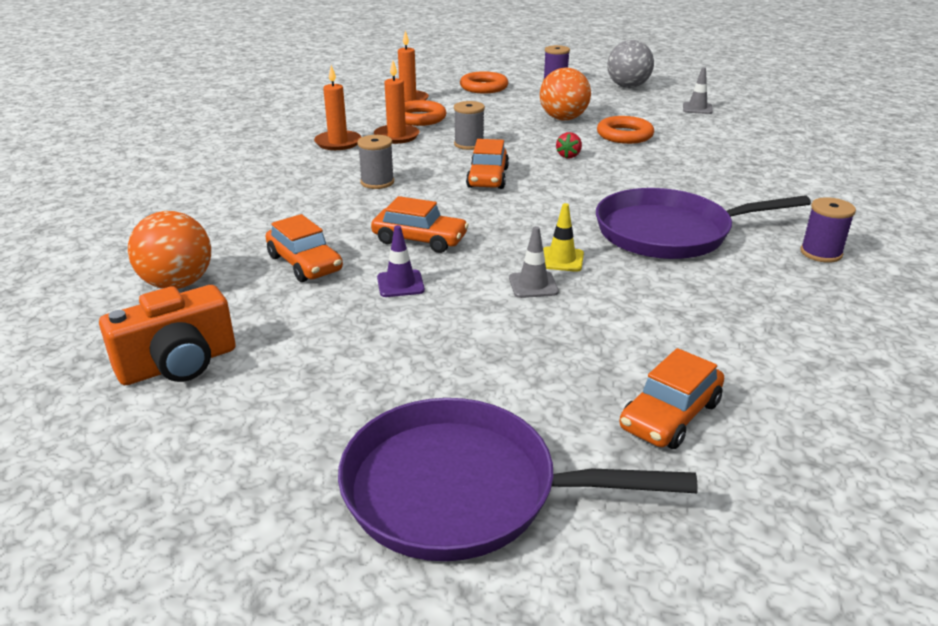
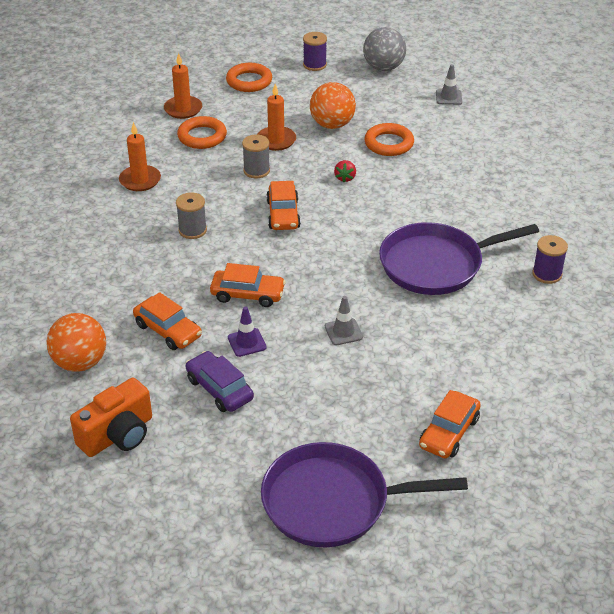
camera: 10 degrees left, 10 degrees up
orange candle [374,61,420,144] -> orange candle moved to [257,84,296,151]
yellow traffic cone [543,203,584,272] -> none
none -> purple car [186,351,254,412]

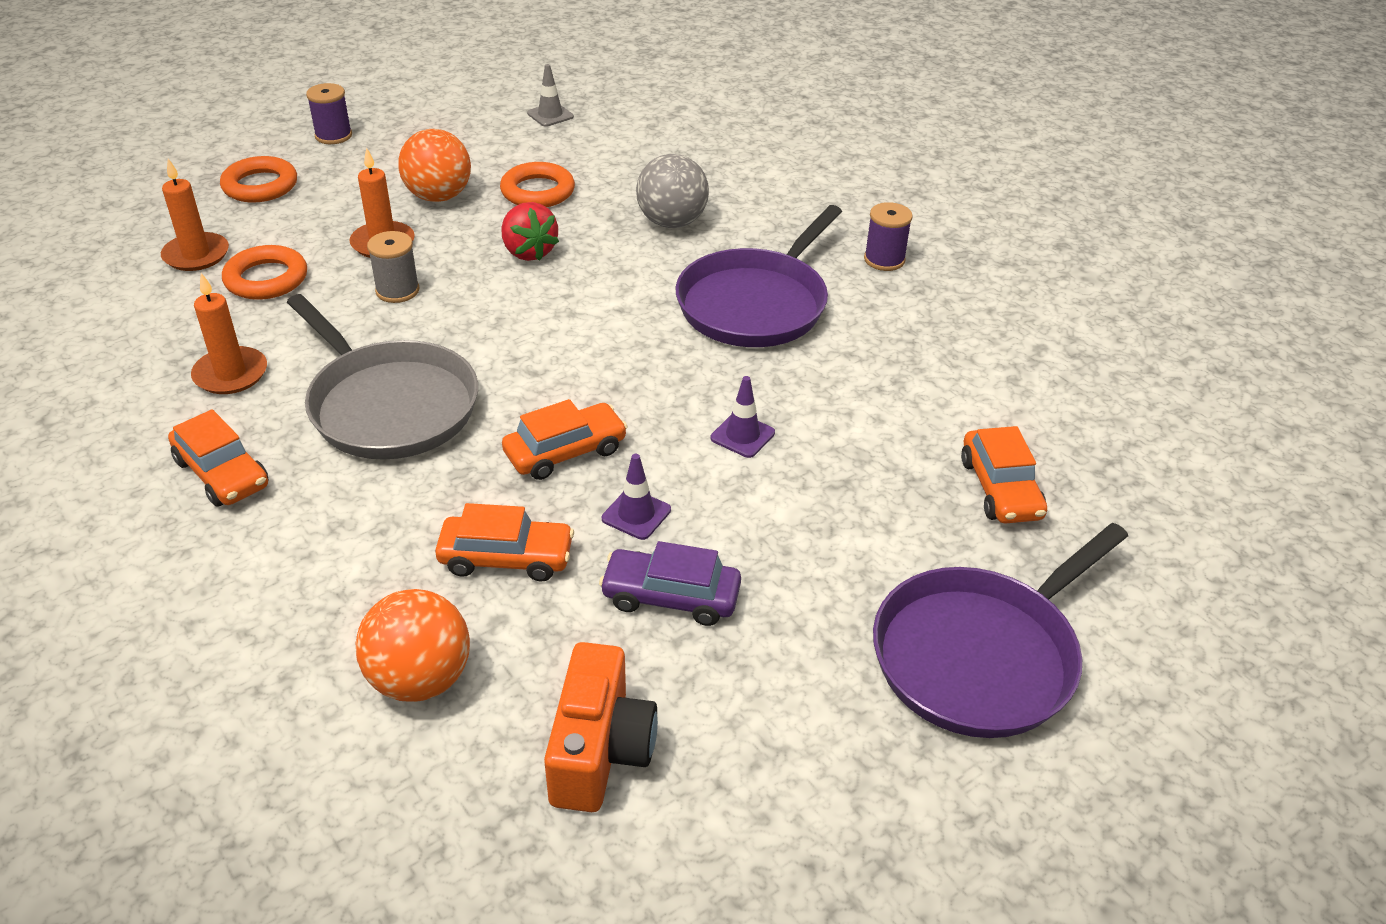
camera: 40 degrees left, 0 degrees up
grey spool [176,192,207,239] -> grey pan [287,294,478,460]
orange car [266,181,301,230] -> orange car moved to [168,409,269,507]
grey traffic cone [325,296,363,345] -> purple traffic cone [711,376,775,458]
red strawberry [334,160,356,182] -> red strawberry [501,202,559,261], size x1.70
grey ball [363,27,406,71] -> grey ball moved to [636,154,709,228]

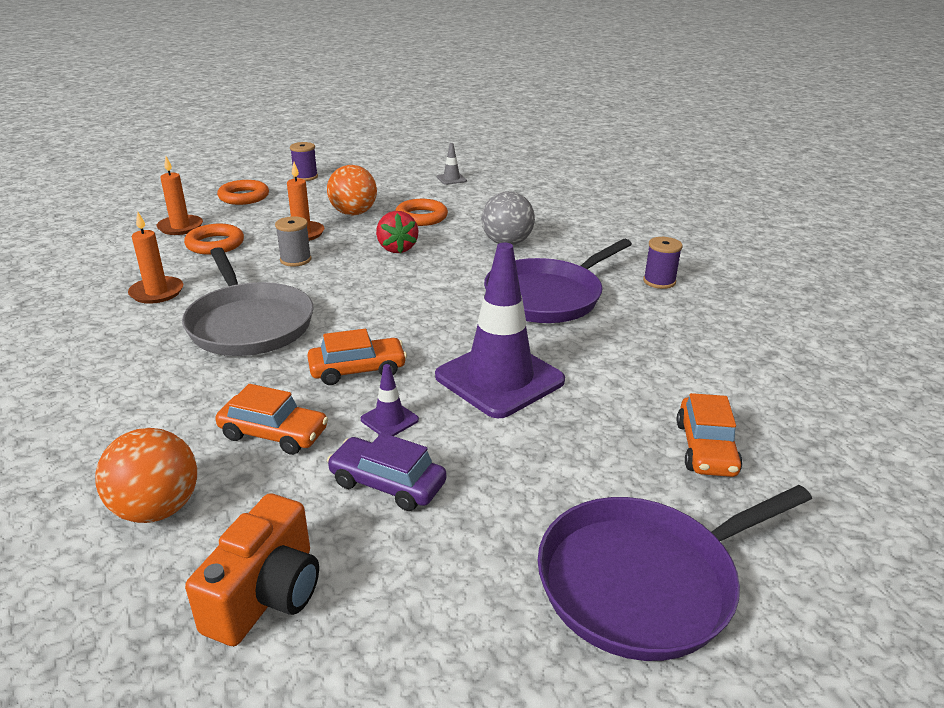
camera: 15 degrees right, 10 degrees down
orange car [168,409,269,507] -> none
purple traffic cone [711,376,775,458] -> purple traffic cone [435,242,565,418], size x2.42

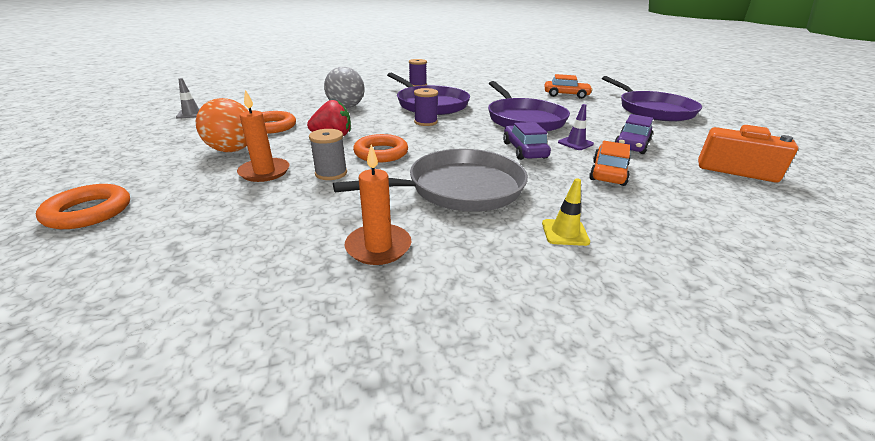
camera: 85 degrees left, 0 degrees up
orange ball [95,428,197,523] -> none
orange candle [156,156,203,235] -> none
orange ring [184,224,244,255] -> orange ring moved to [353,134,408,163]
purple spool [290,142,318,181] -> purple spool moved to [414,88,438,126]
orange car [307,329,407,385] -> purple car [503,122,551,160]
purple traffic cone [435,242,565,418] -> purple pan [488,81,570,132]
none -> yellow traffic cone [542,178,590,246]

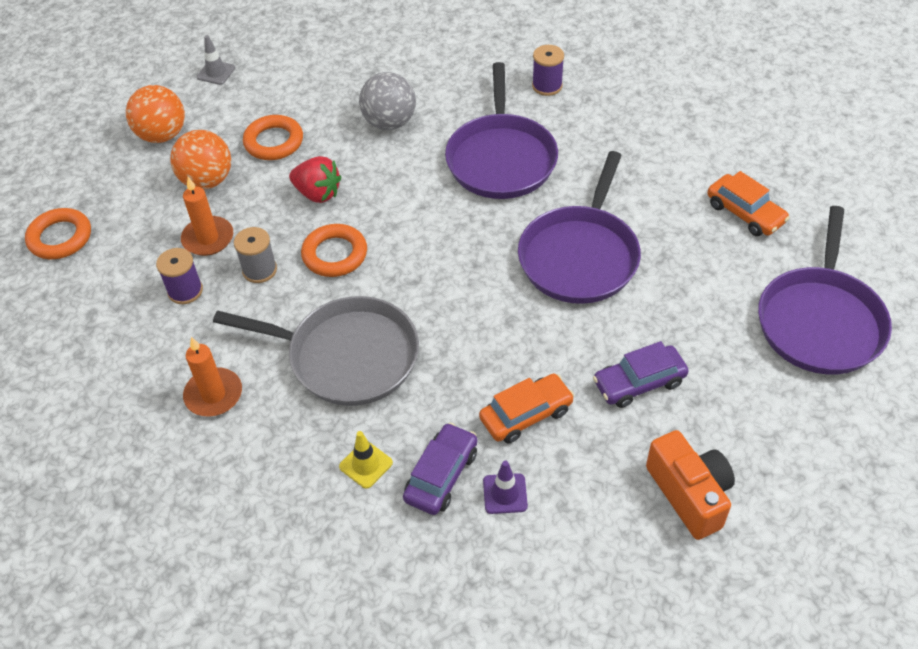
camera: 40 degrees right, 20 degrees up
purple spool [414,88,438,126] -> purple spool moved to [156,248,203,304]
purple car [503,122,551,160] -> purple car moved to [403,423,477,515]
purple traffic cone [558,104,594,150] -> purple traffic cone moved to [483,461,528,514]
none -> orange ball [126,85,185,143]

